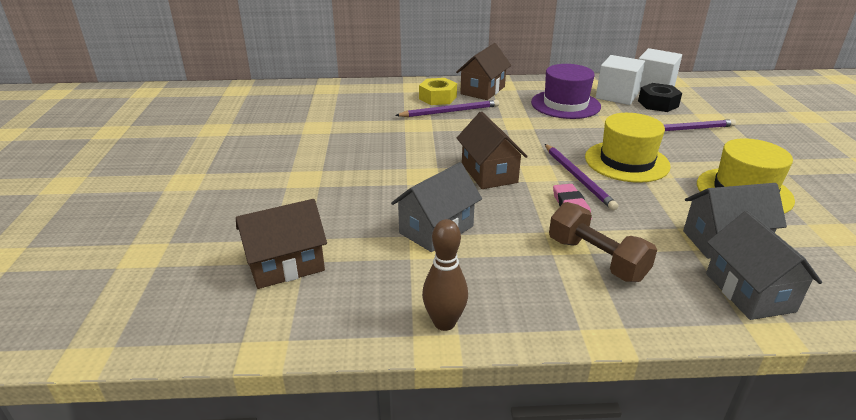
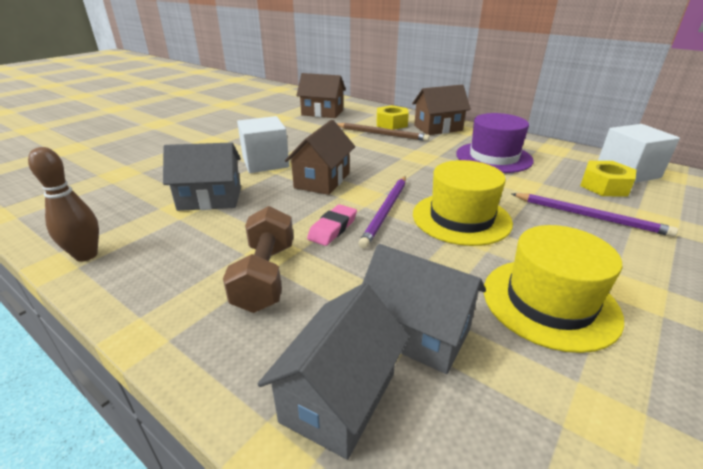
camera: 40 degrees right, 0 degrees up
brown house [236,199,327,289] -> brown house moved to [297,73,346,118]
purple pencil [395,100,499,117] -> brown pencil [337,123,430,141]
white cube [596,55,645,105] -> white cube moved to [237,116,289,173]
black nut [638,83,682,112] -> yellow nut [580,161,636,197]

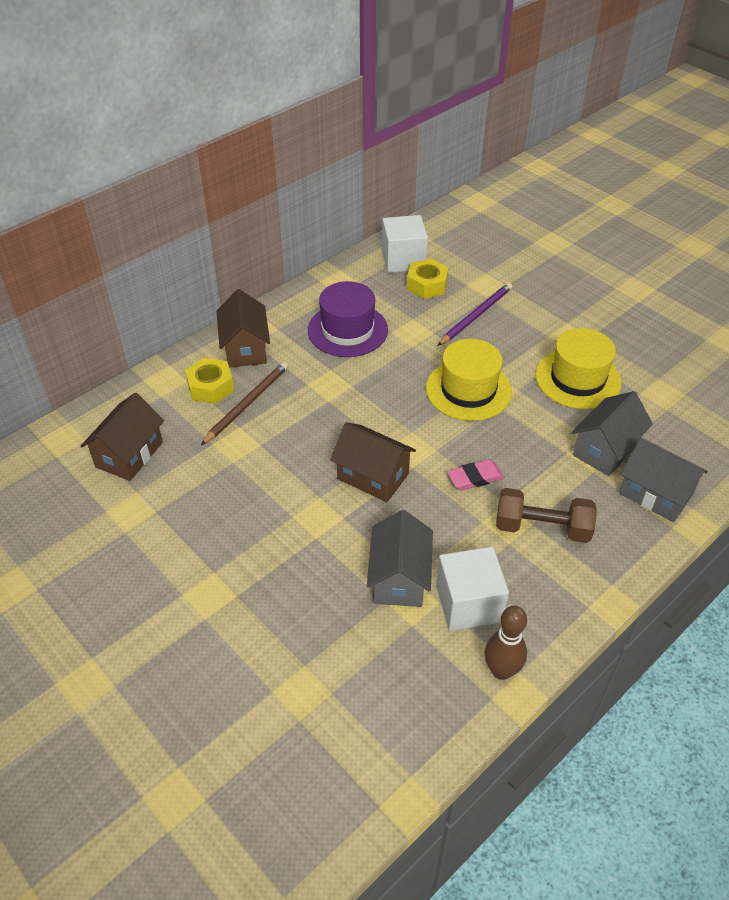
camera: 80 degrees left, 15 degrees up
white cube [237,116,289,173] -> white cube moved to [436,547,509,631]
pink eraser [307,204,357,246] -> pink eraser turned 60 degrees counterclockwise [447,459,504,490]
purple pencil [358,176,406,249] -> none

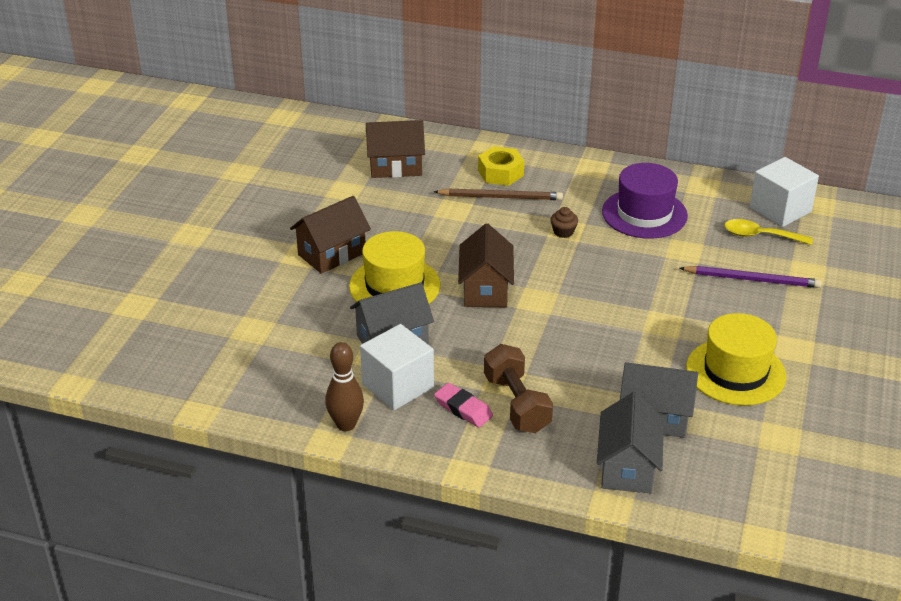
camera: 60 degrees right, 10 degrees down
brown house [216,289,270,368] -> brown house moved to [290,196,371,274]
yellow nut [407,259,448,299] -> yellow spoon [724,219,813,245]
yellow hat [426,339,512,421] -> yellow hat moved to [349,231,440,304]
pink eraser [447,459,504,490] -> pink eraser moved to [434,383,493,427]
none -> brown cupcake [550,207,578,238]

